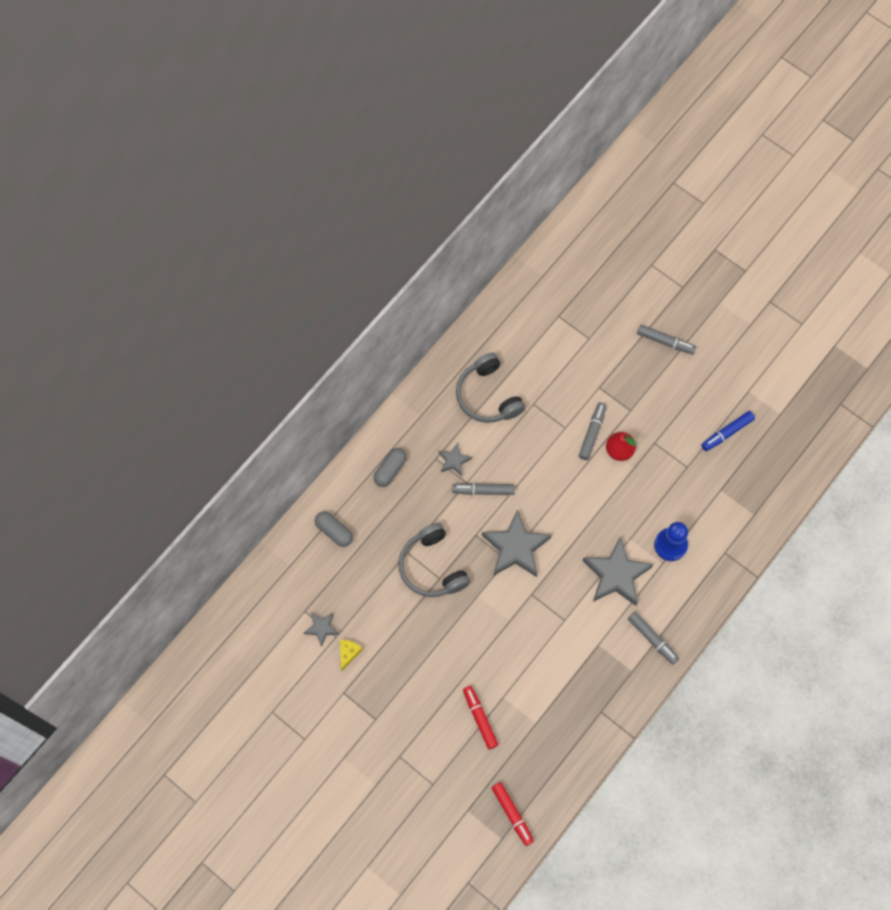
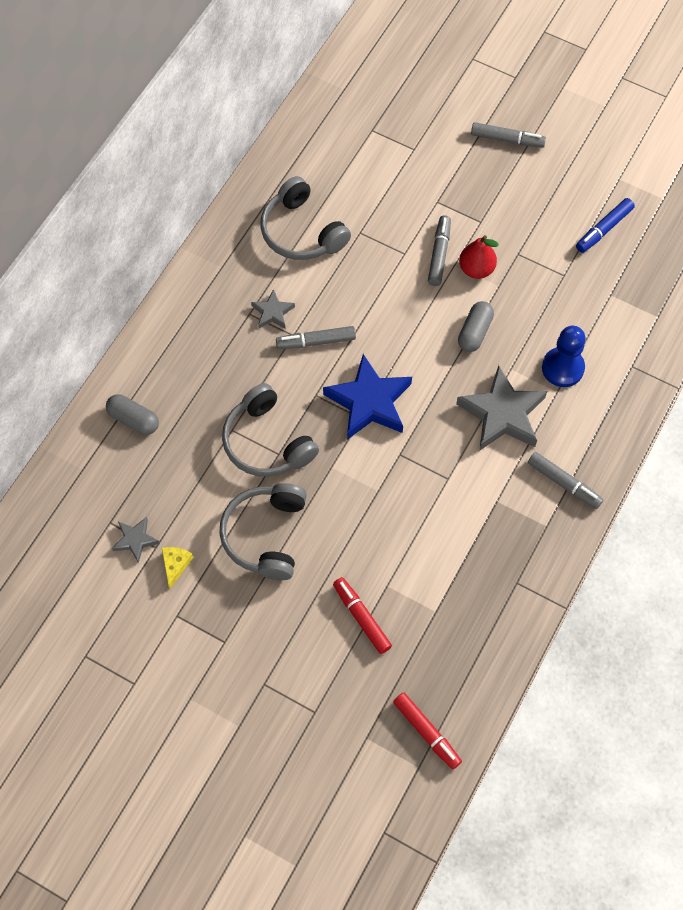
camera: 10 degrees left, 5 degrees down
grey capsule [374,448,407,487] -> grey capsule moved to [458,301,494,352]
grey star [482,509,552,577] -> blue star [323,354,412,440]
none -> grey headphones [219,483,307,580]

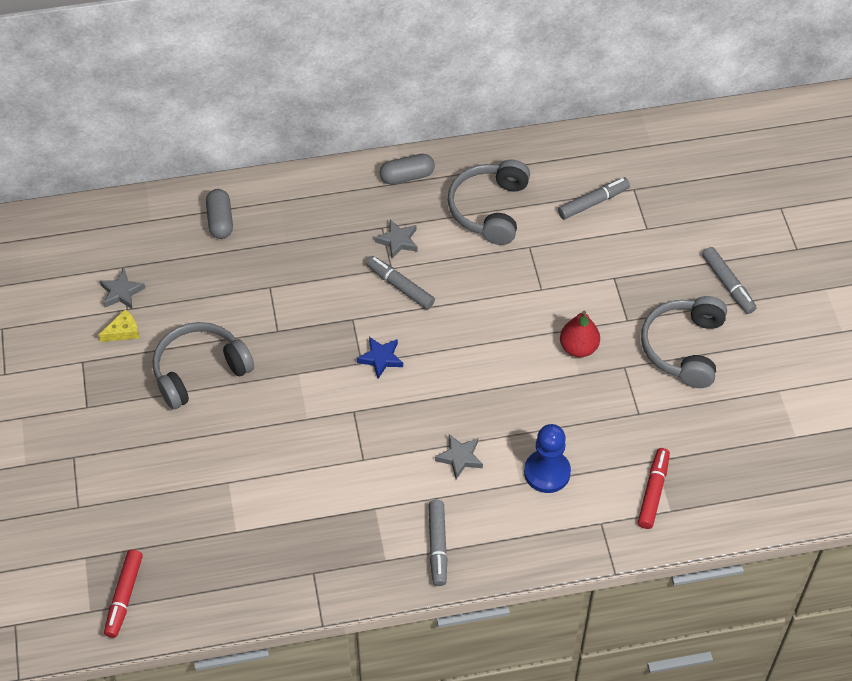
camera: 50 degrees right, 10 degrees down
grey headphones [222,383,319,477] -> grey headphones moved to [641,296,727,388]
blue star [323,354,412,440] -> blue star [357,337,403,379], size x0.50
red marker [333,577,392,654] -> red marker moved to [638,448,670,529]
grey marker [428,215,451,286] -> grey marker moved to [558,178,630,219]
grey star [456,365,547,451] -> grey star [435,434,483,479], size x0.50
grey capsule [458,301,494,352] -> grey capsule moved to [380,154,435,185]
blue marker [576,198,635,253] -> none

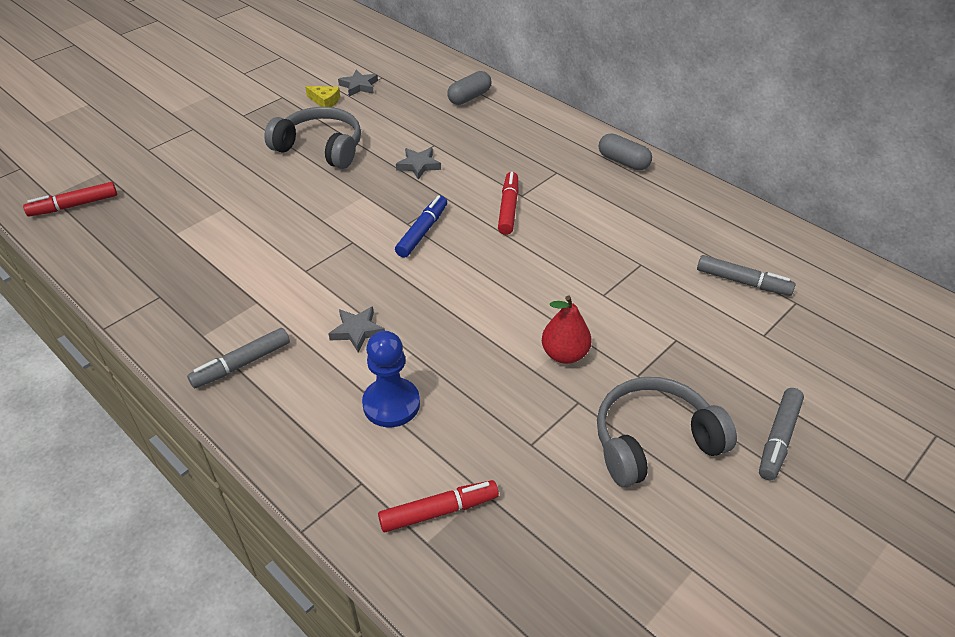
camera: 55 degrees right, 10 degrees down
blue star [357,337,403,379] -> blue marker [395,195,447,258]
grey marker [366,256,435,309] -> red marker [498,172,518,235]
grey star [375,220,418,259] -> grey star moved to [396,148,441,180]
grey headphones [448,160,530,245] -> none

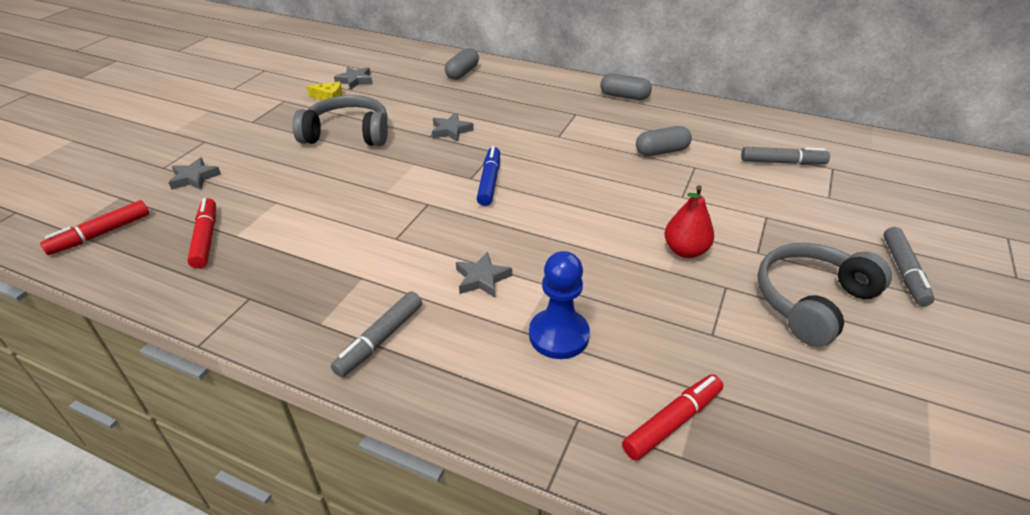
camera: 20 degrees left, 5 degrees down
red marker [498,172,518,235] -> red marker moved to [187,198,216,269]
none -> grey star [168,157,221,190]
none -> grey capsule [636,126,692,156]

